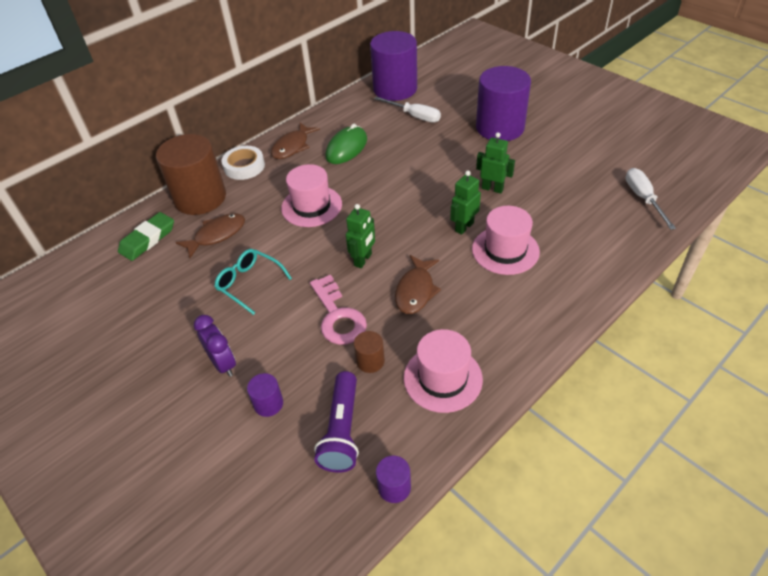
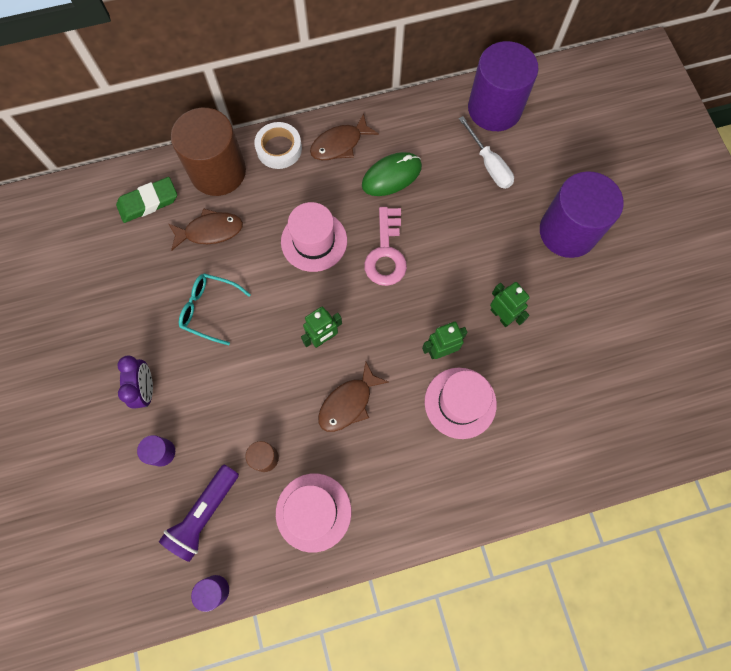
camera: 25 degrees right, 25 degrees up
turquoise glasses [214,249,292,315] -> turquoise glasses turned 45 degrees counterclockwise [179,273,251,345]
pink key [310,274,367,345] -> pink key moved to [364,207,407,286]
white screwdriver [626,168,676,230] -> none

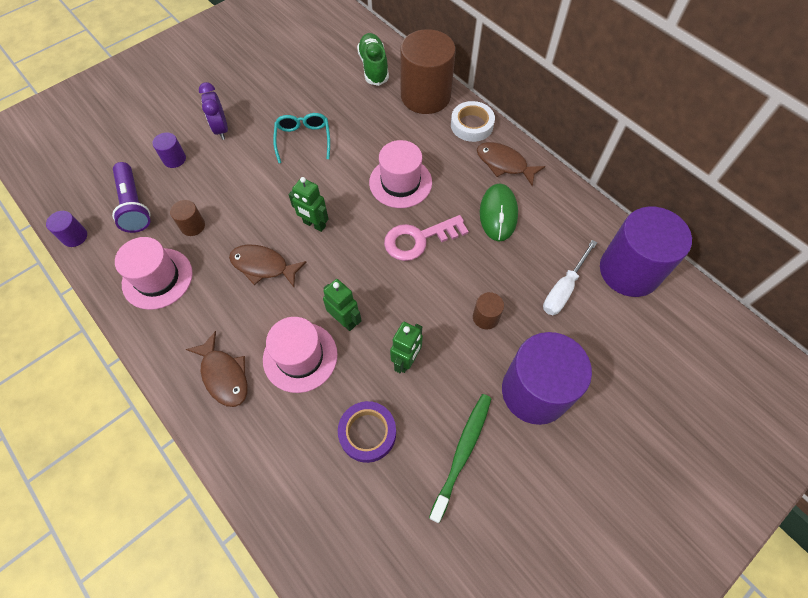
camera: 65 degrees right, 10 degrees down
green eraser [116,177,177,223] -> green shoe [357,33,389,86]
purple clock [118,355,153,409] -> purple clock turned 105 degrees clockwise [199,82,228,140]
purple flashlight [159,464,239,562] -> purple flashlight turned 120 degrees counterclockwise [112,162,150,233]
brown fish [168,208,243,250] -> brown fish moved to [186,331,248,407]
green mouse [362,152,422,196] -> green mouse turned 60 degrees clockwise [480,183,518,242]
none -> purple tape [338,401,396,463]
none -> green toothbrush [429,394,492,523]
none -> brown cylinder [473,292,504,329]

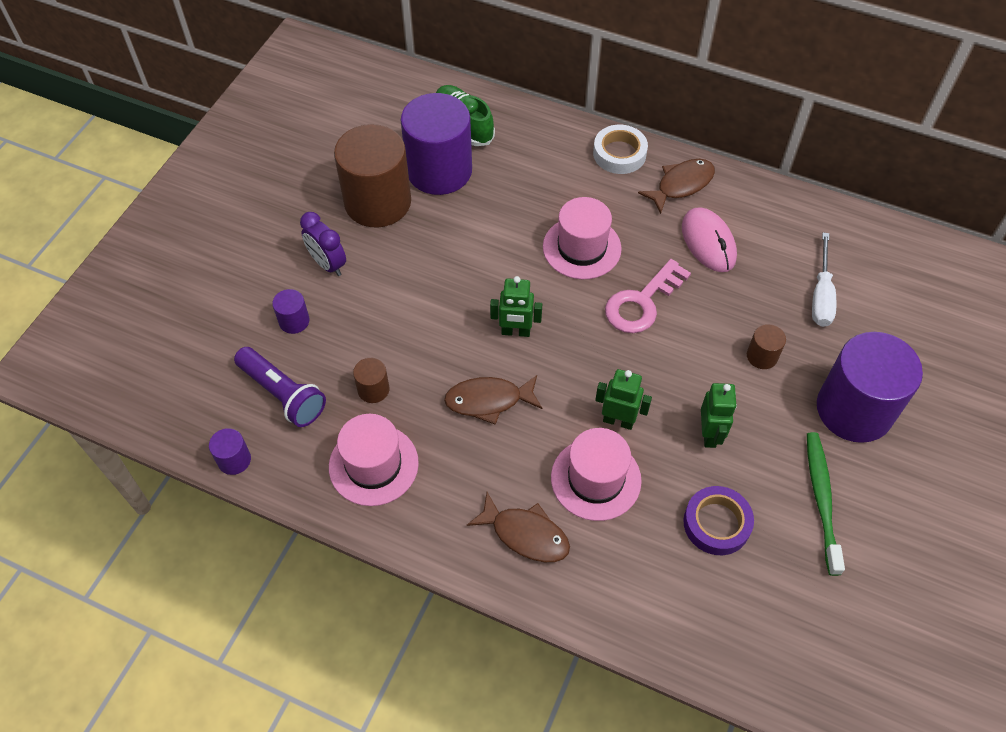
camera: 25 degrees left, 5 degrees down
turquoise glasses [273,113,330,163] -> none
brown cylinder [400,29,456,114] -> brown cylinder moved to [334,124,411,228]
brown fish [477,142,545,186] -> brown fish turned 135 degrees clockwise [638,159,715,214]
green mouse [480,183,518,242] -> pink mouse [682,207,737,272]
purple cylinder [600,206,692,297] -> purple cylinder moved to [401,93,472,195]

